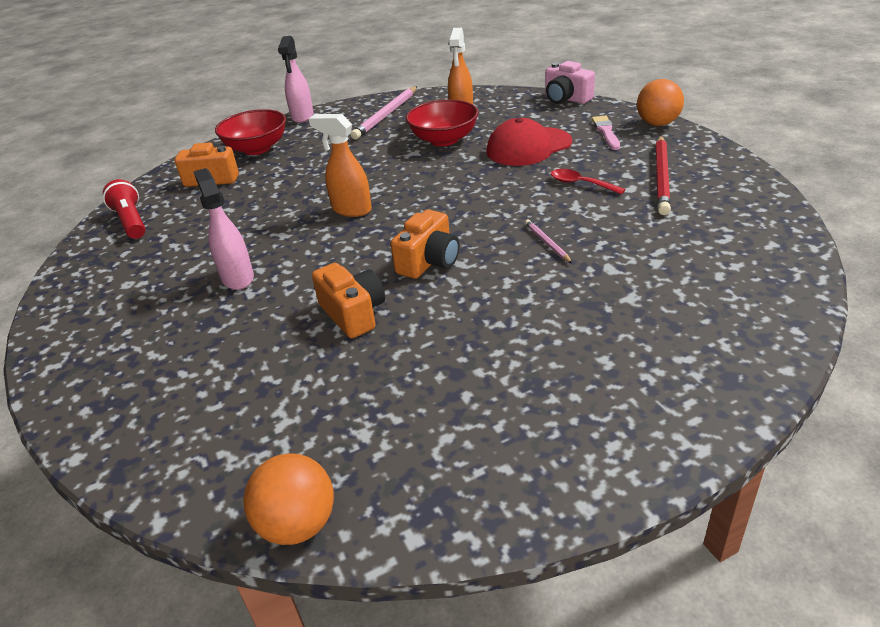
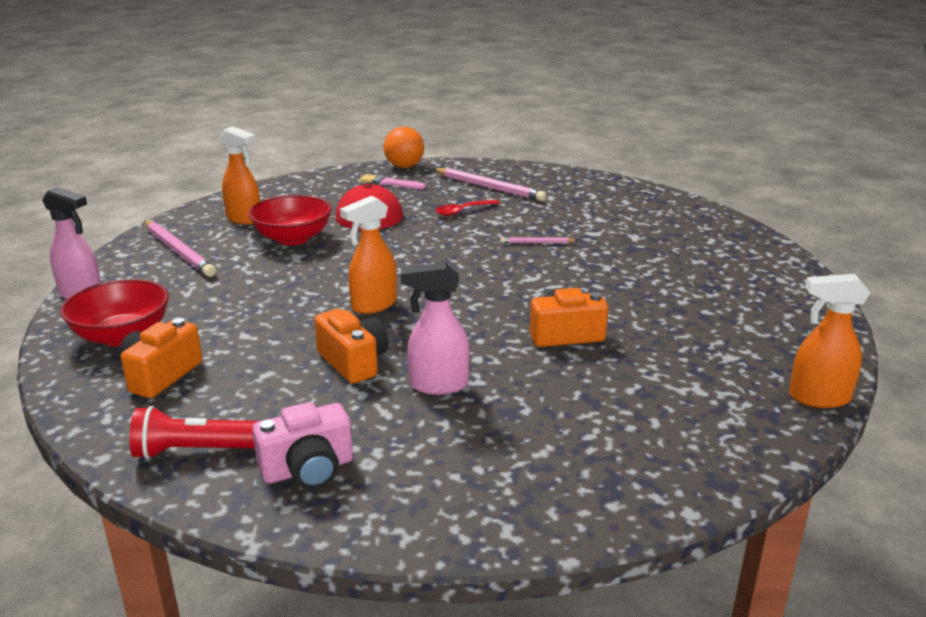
camera: 70 degrees left, 10 degrees down
orange ball [243,453,334,545] -> orange spray bottle [789,274,871,408]
orange camera [390,210,460,279] -> orange camera moved to [314,309,389,384]
pink camera [545,61,595,104] -> pink camera moved to [252,402,353,490]
red pencil [656,135,671,215] -> pink pencil [433,168,547,201]

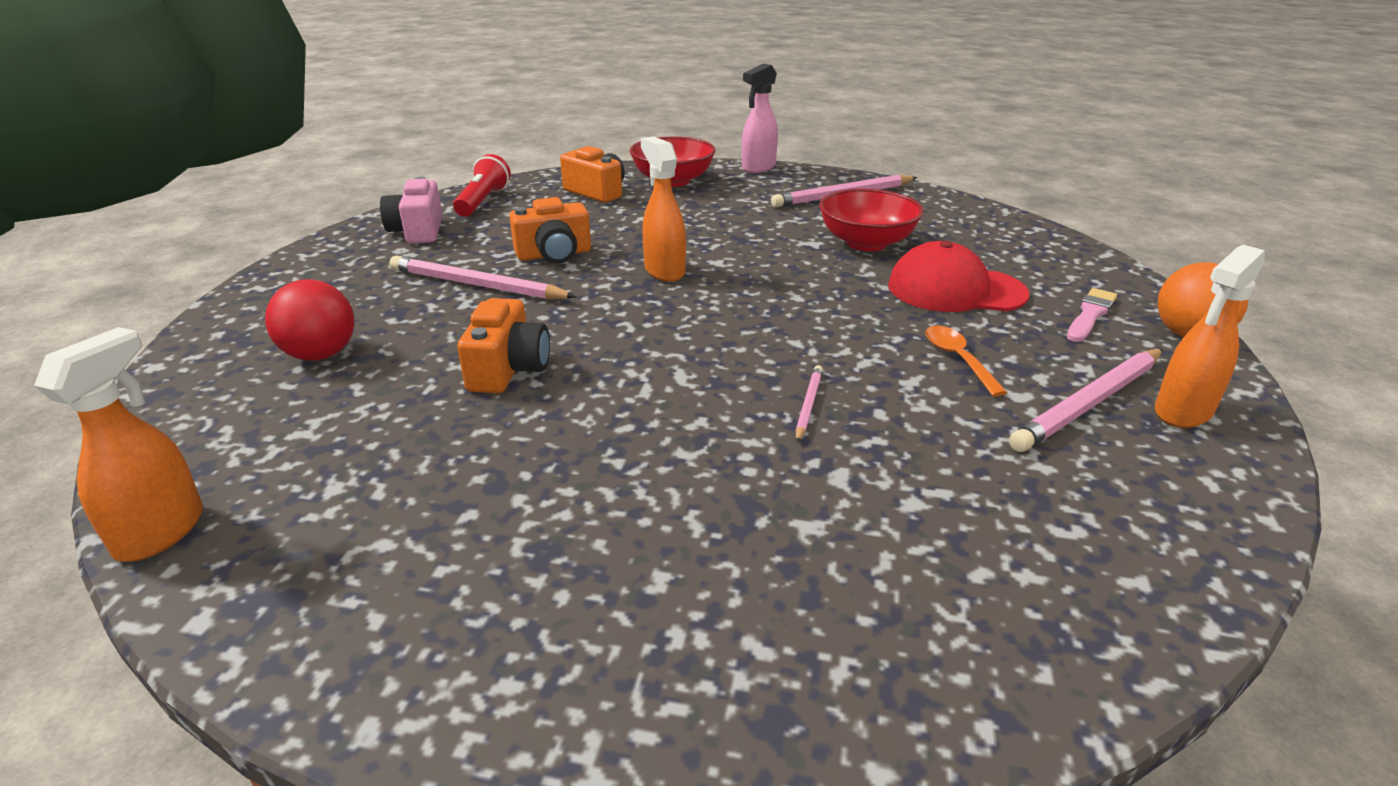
camera: 105 degrees right, 5 degrees up
orange spray bottle [220,126,260,225] -> orange spray bottle moved to [1155,245,1265,428]
pink spray bottle [401,262,470,395] -> pink pencil [390,255,577,300]
red spoon [435,200,499,216] -> orange spoon [925,326,1008,397]
none -> red ball [265,279,354,361]

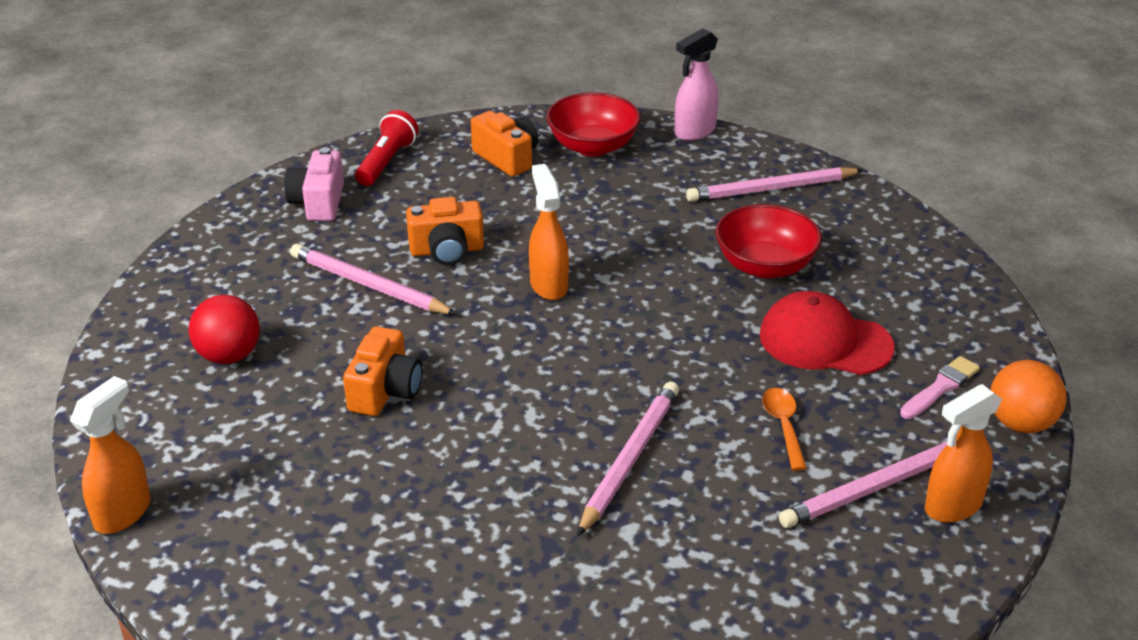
camera: 10 degrees right, 5 degrees up
pink pencil [795,365,823,443] -> pink pencil [577,382,679,536], size x2.02

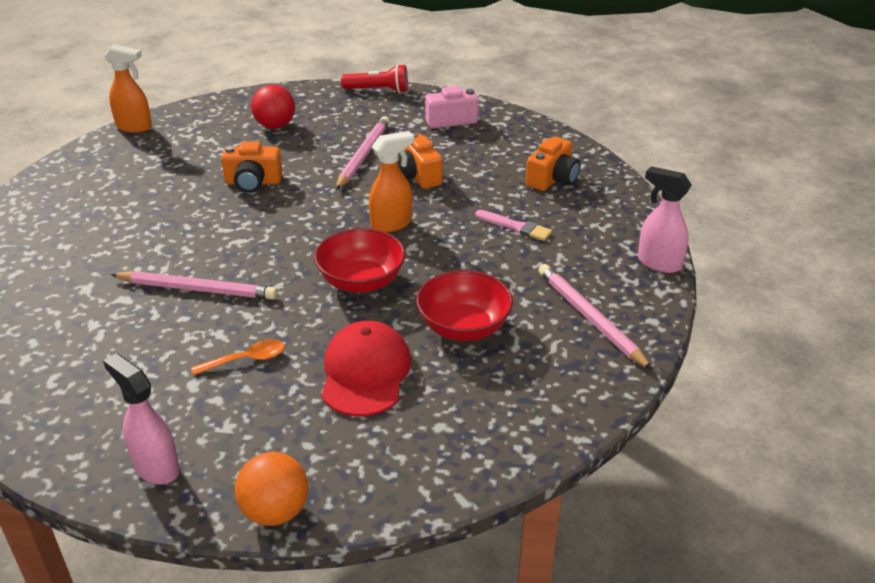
camera: 75 degrees right, 0 degrees up
red flashlight [355,110,418,186] -> red flashlight moved to [341,64,408,93]
red bowl [546,92,640,156] -> red bowl moved to [314,228,405,293]
pink pencil [779,442,947,528] -> none
pink brush [900,356,980,419] -> pink brush moved to [475,210,552,241]
orange spray bottle [925,384,1002,523] -> pink spray bottle [103,353,180,484]

